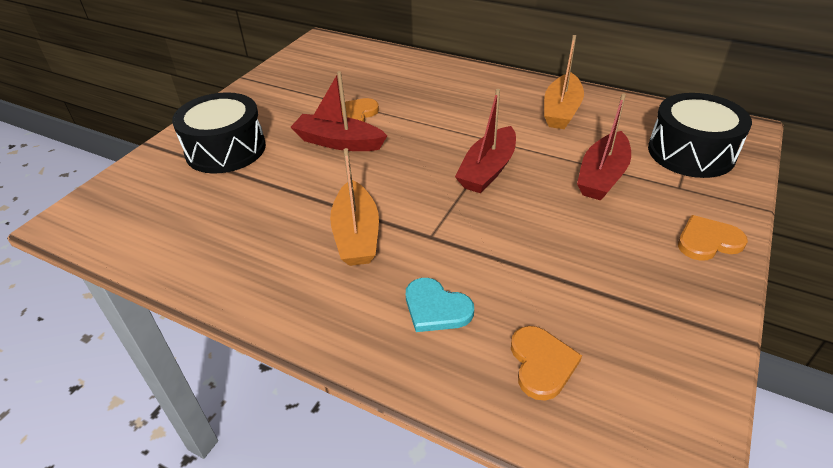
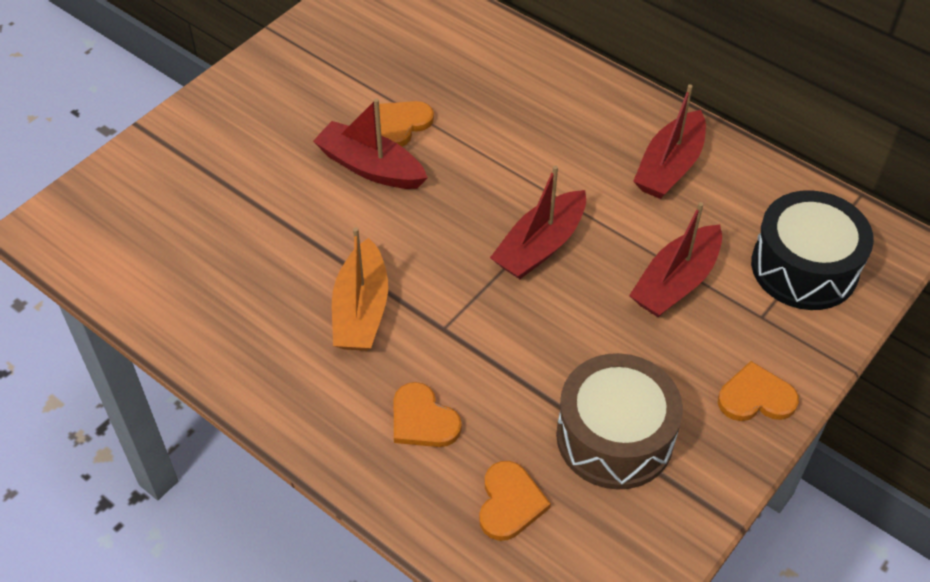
camera: 10 degrees right, 10 degrees up
black drum [172,92,266,174] -> none
turquoise heart [406,278,474,332] -> orange heart [394,382,462,447]
orange boat [544,35,584,129] -> red boat [633,84,706,199]
none -> brown drum [556,353,683,490]

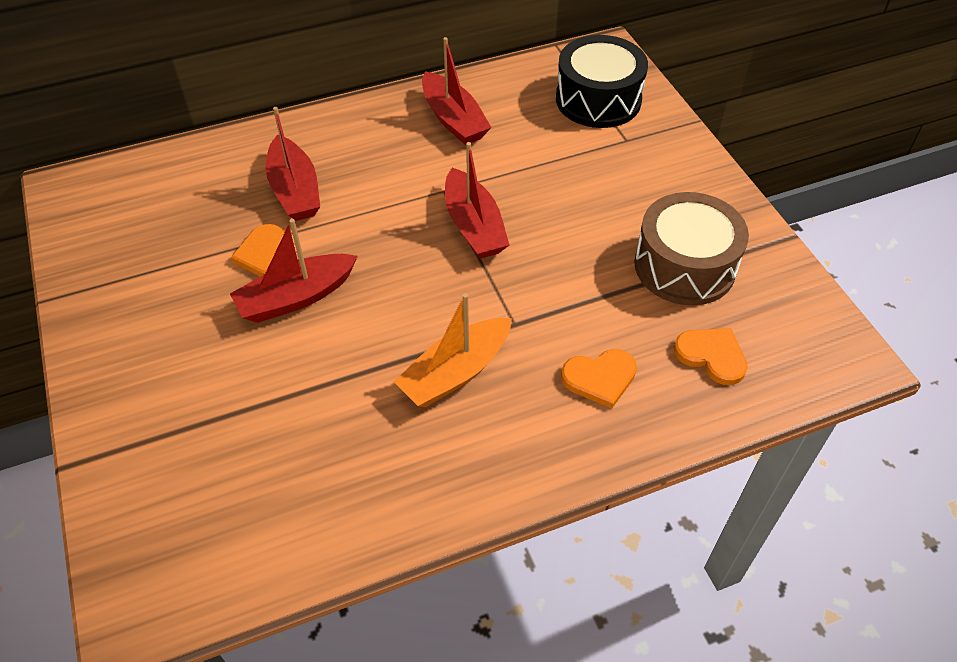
camera: 60 degrees left, 0 degrees up
orange boat [332,227,388,351] -> orange boat turned 105 degrees clockwise [394,293,512,407]
red boat [629,202,722,317] -> red boat moved to [266,107,320,221]
orange heart [718,361,799,421] -> none

